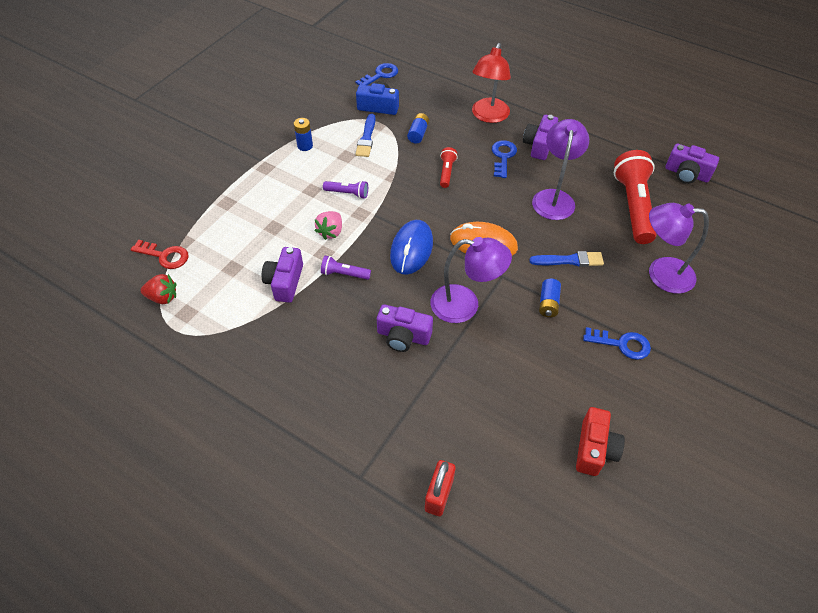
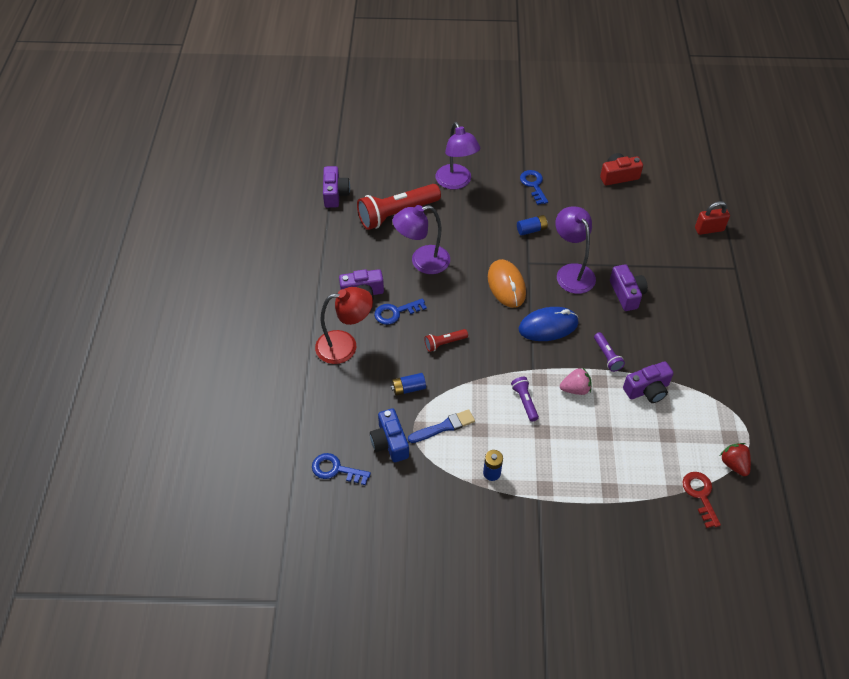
camera: 120 degrees left, 0 degrees up
blue brush [529,251,604,267] -> none

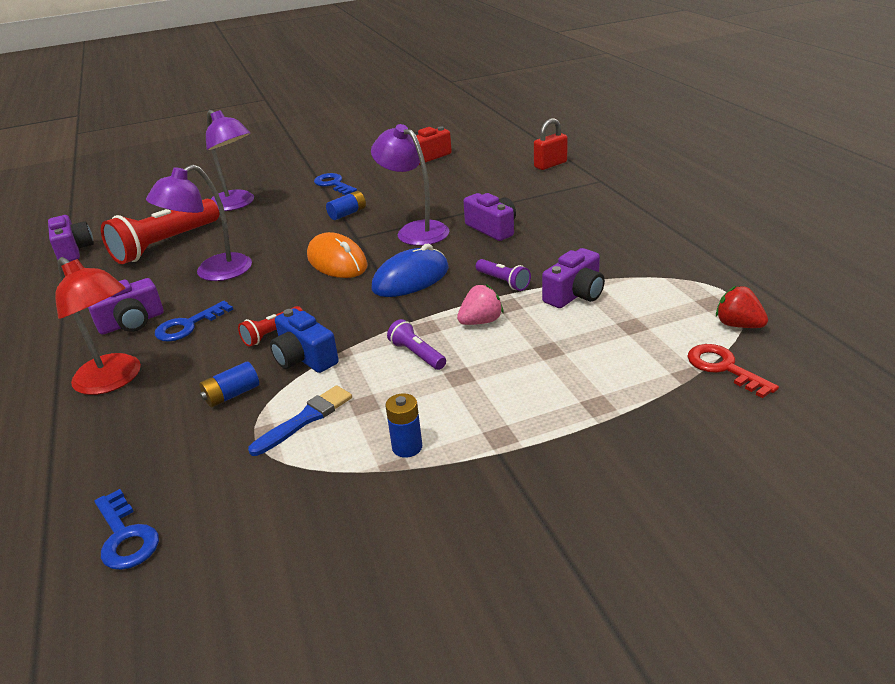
camera: 20 degrees left, 20 degrees down
blue key [312,453,371,485] -> blue key turned 120 degrees counterclockwise [95,489,159,570]
red lamp [315,287,373,364] -> red lamp turned 75 degrees clockwise [55,257,141,395]
blue camera [370,408,409,462] -> blue camera moved to [270,308,339,373]

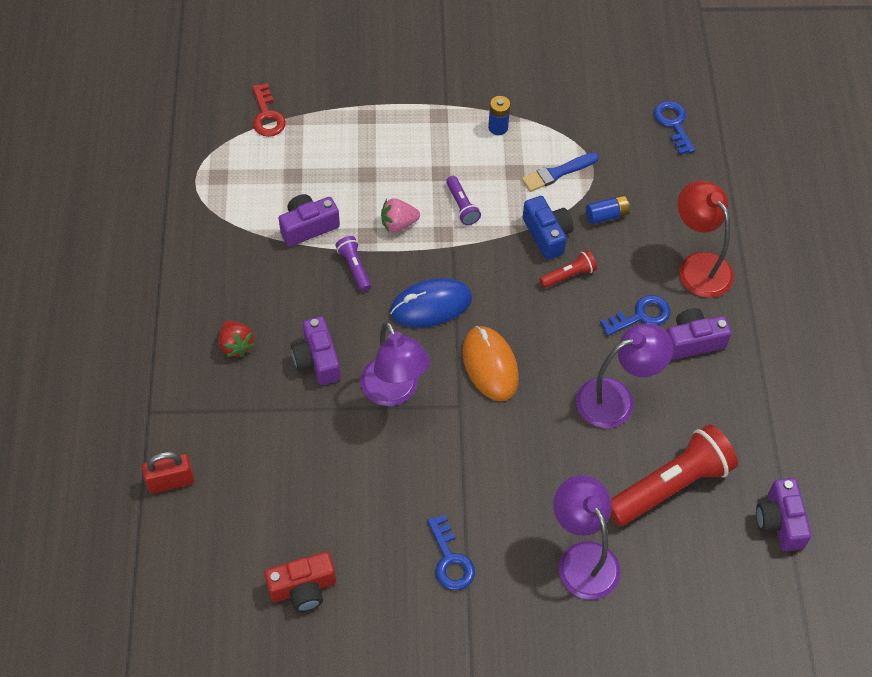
camera: 165 degrees left, 25 degrees up
blue battery [326,191,366,220] -> none
red strawberry [716,286,768,328] -> red strawberry moved to [219,320,255,357]

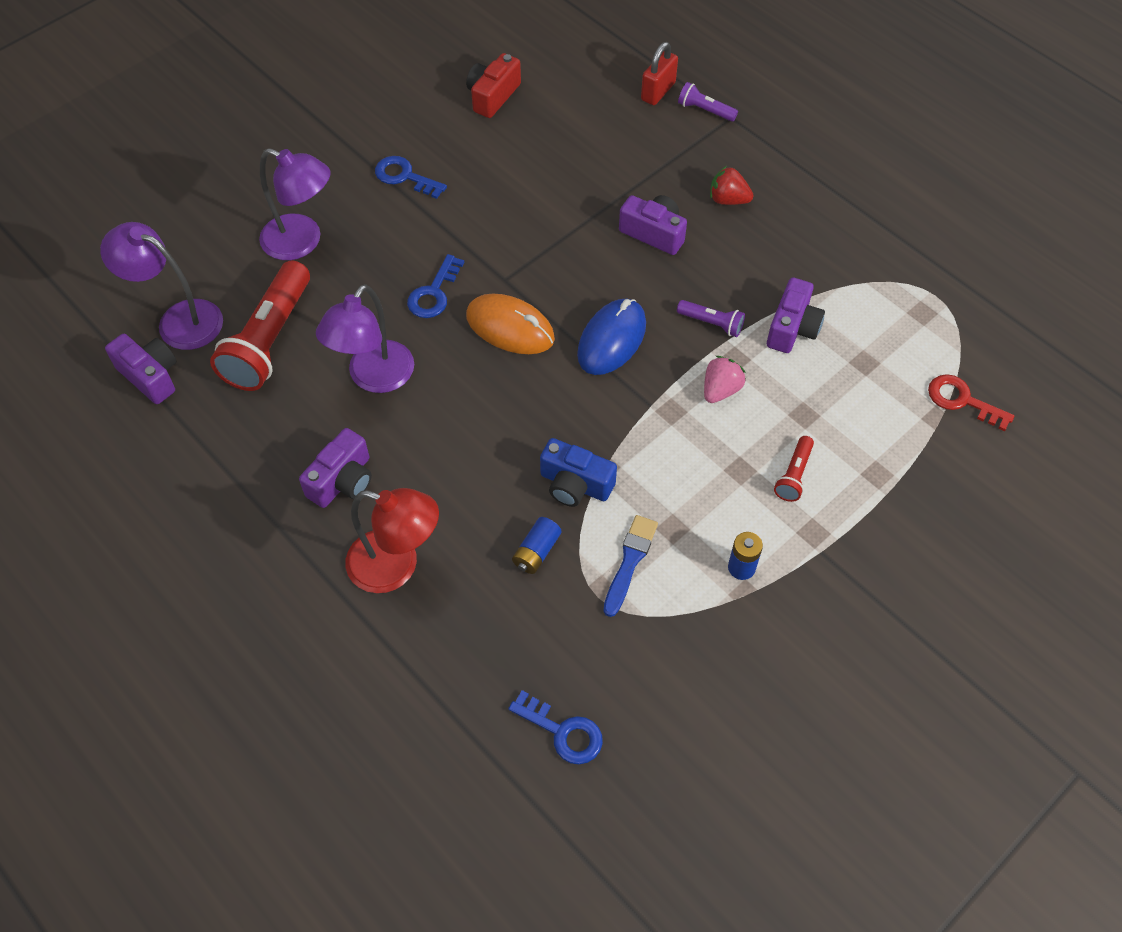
camera: 140 degrees right, 0 degrees up
purple lamp [360,321,430,406] -> purple lamp moved to [100,222,223,350]
purple flashlight [446,176,481,225] -> purple flashlight moved to [678,82,738,122]
red flashlight [539,250,597,288] -> red flashlight moved to [774,436,814,502]
blue key [600,295,670,336] -> blue key moved to [407,254,464,318]

